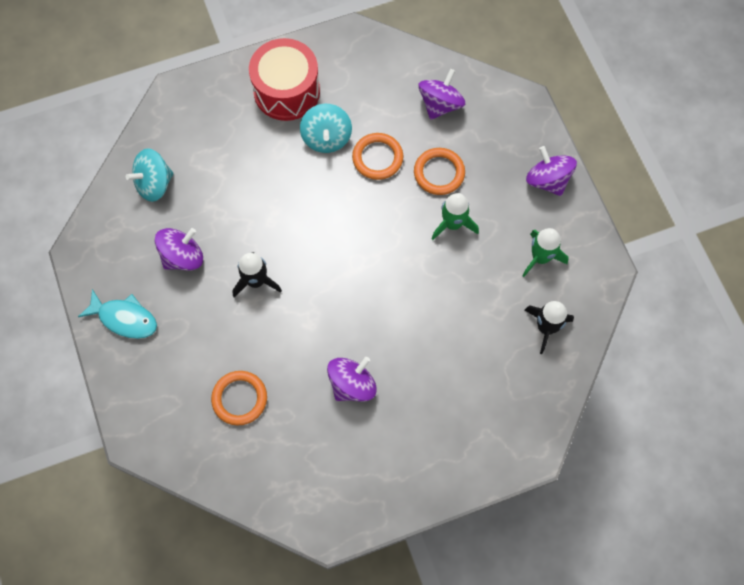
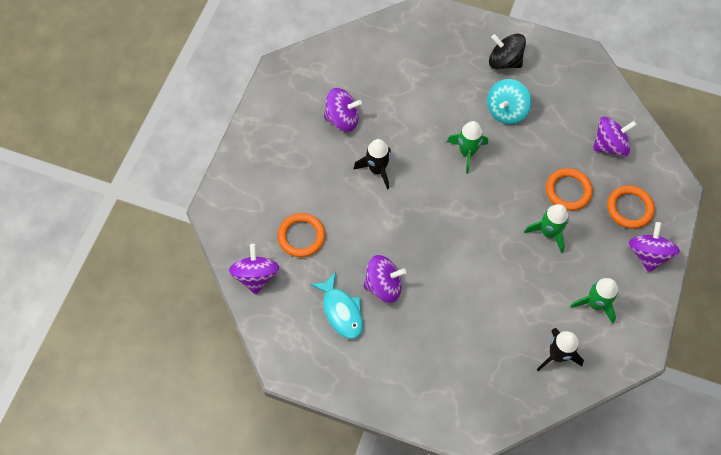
camera: 40 degrees right, 5 degrees down
turquoise fish [78,289,157,339] -> turquoise fish moved to [310,272,363,339]
turquoise spinning top [126,148,174,202] -> none
red drum [249,38,320,121] -> black spinning top [489,34,526,69]
orange ring [352,133,403,180] -> orange ring moved to [607,185,655,229]
none -> purple spinning top [229,244,279,295]
none -> green rocket [447,121,488,173]

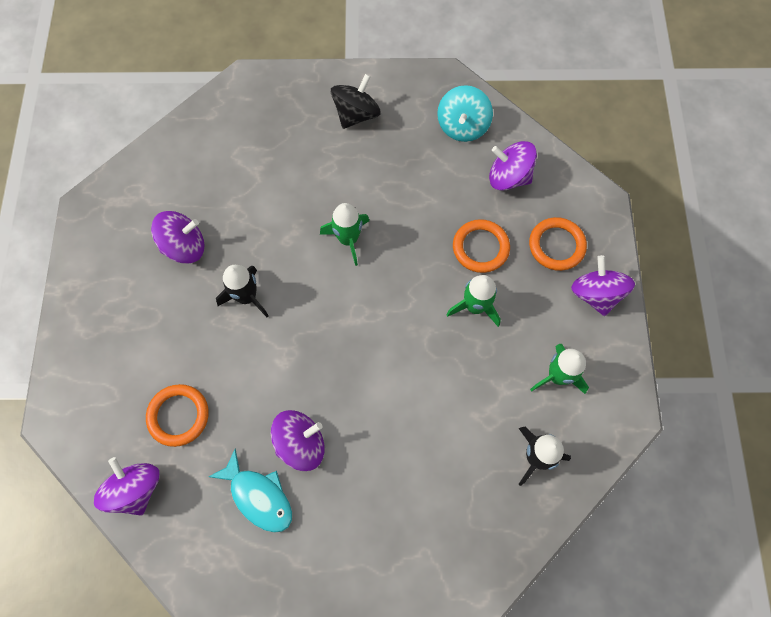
camera: 20 degrees left, 5 degrees up
turquoise spinning top [487,79,531,124] -> turquoise spinning top moved to [437,85,493,142]
black spinning top [489,34,526,69] -> black spinning top turned 120 degrees clockwise [331,74,381,129]
purple spinning top [593,116,637,156] -> purple spinning top turned 120 degrees counterclockwise [489,141,537,191]

